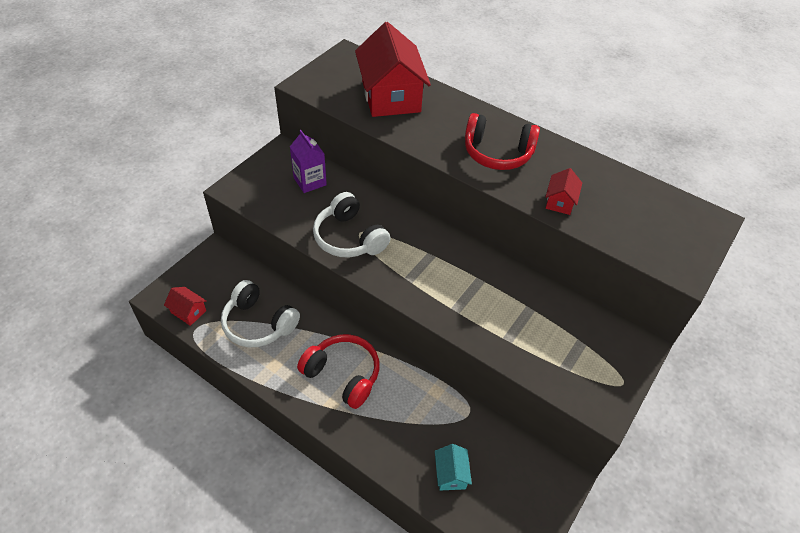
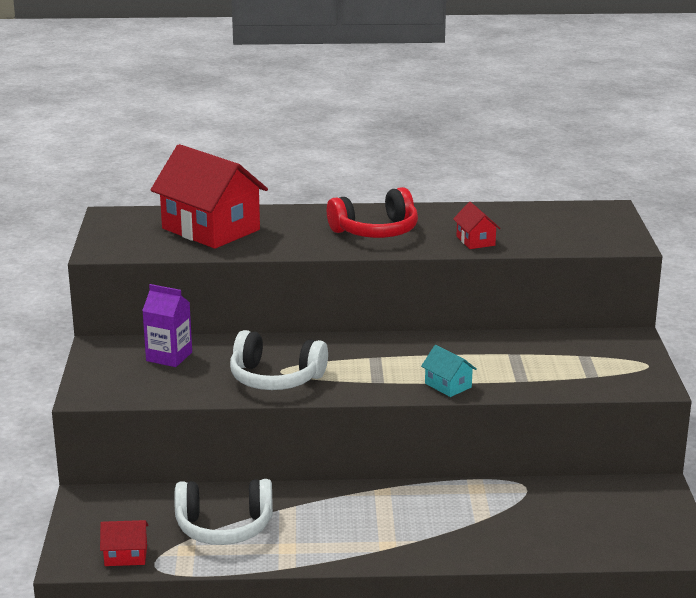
camera: 35 degrees left, 25 degrees down
red headphones [297,334,380,409] -> none
turquoise house [435,444,472,490] -> turquoise house moved to [421,345,477,397]

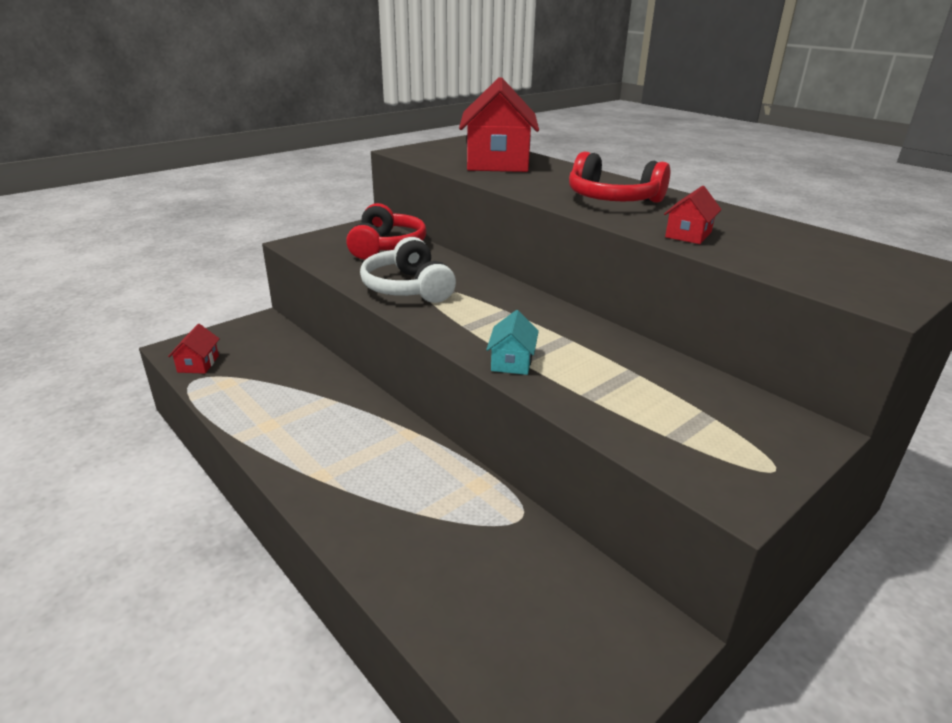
camera: 50 degrees right, 5 degrees up
red house [100,520,149,566] -> red house turned 45 degrees clockwise [168,324,220,374]
purple carton [142,284,192,367] -> red headphones [346,203,426,259]
white headphones [174,479,273,545] -> none

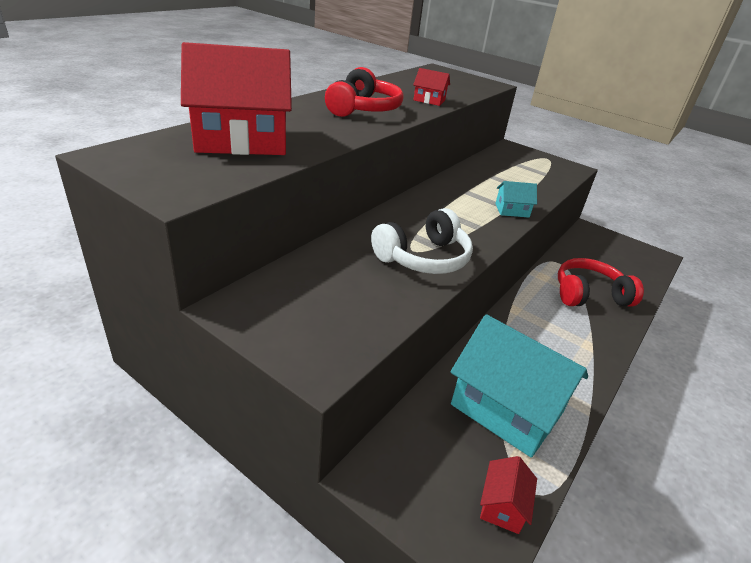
camera: 105 degrees left, 5 degrees up
red house [168,324,220,374] -> red house turned 60 degrees counterclockwise [480,456,537,534]
red headphones [346,203,426,259] -> red headphones moved to [558,258,644,306]
none -> turquoise house [450,314,588,458]

